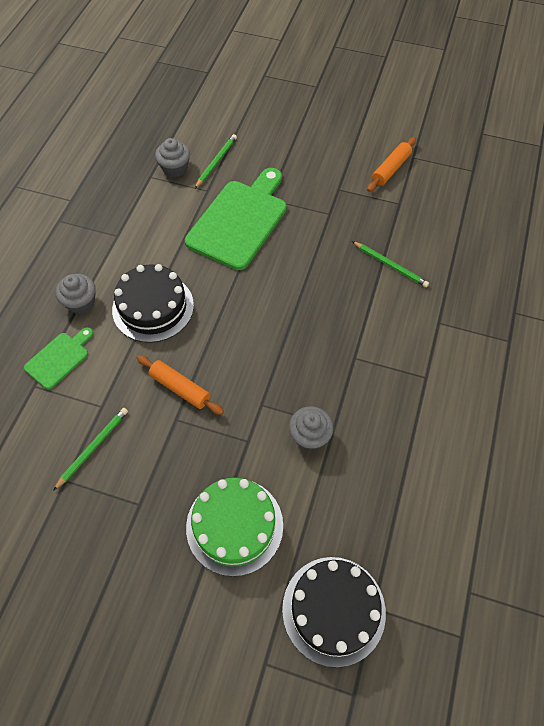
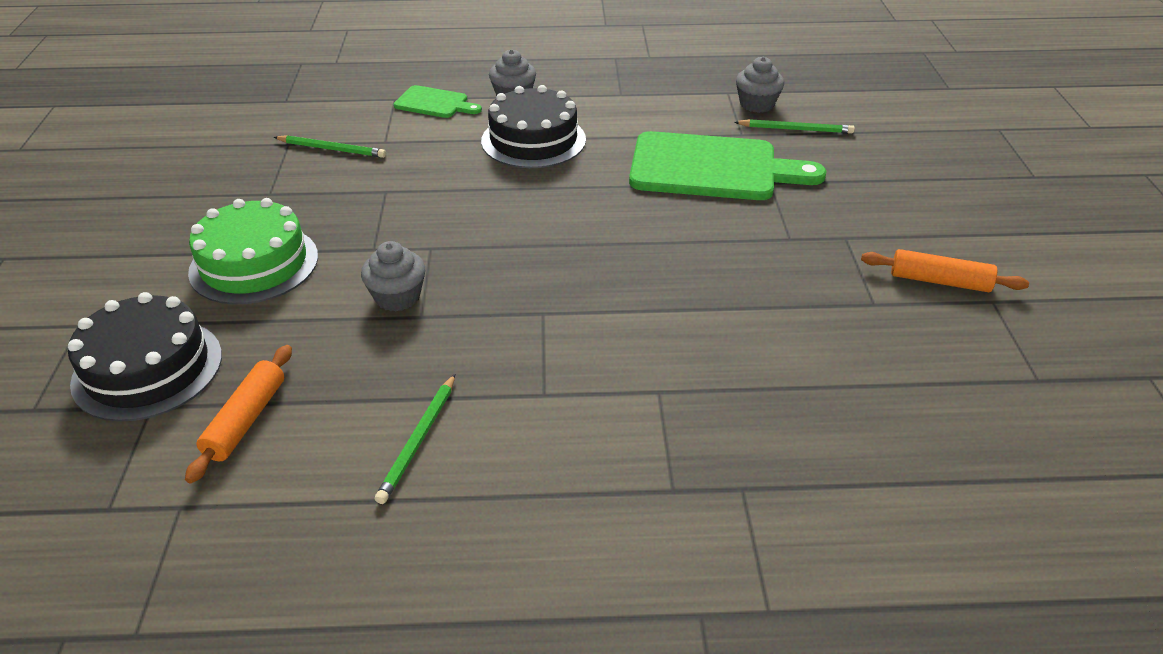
camera: 70 degrees right, 20 degrees down
orange rolling pin [137,355,224,415] -> orange rolling pin moved to [185,345,292,483]
green pencil [352,241,429,287] -> green pencil moved to [375,374,455,504]

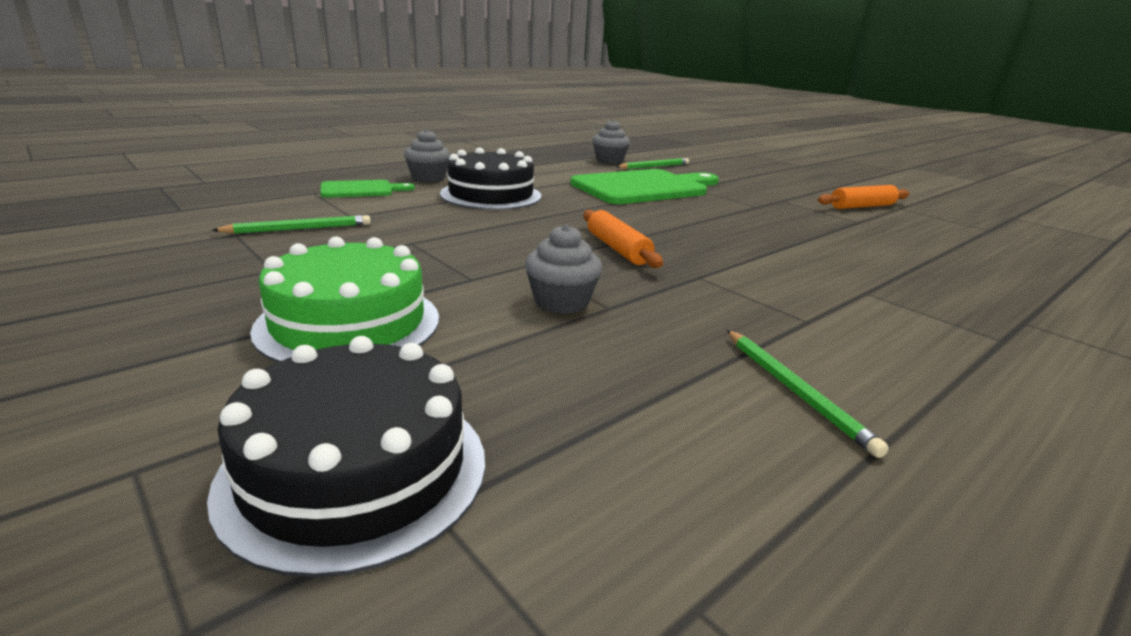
camera: 40 degrees left, 15 degrees down
orange rolling pin [185,345,292,483] -> orange rolling pin moved to [583,210,663,268]

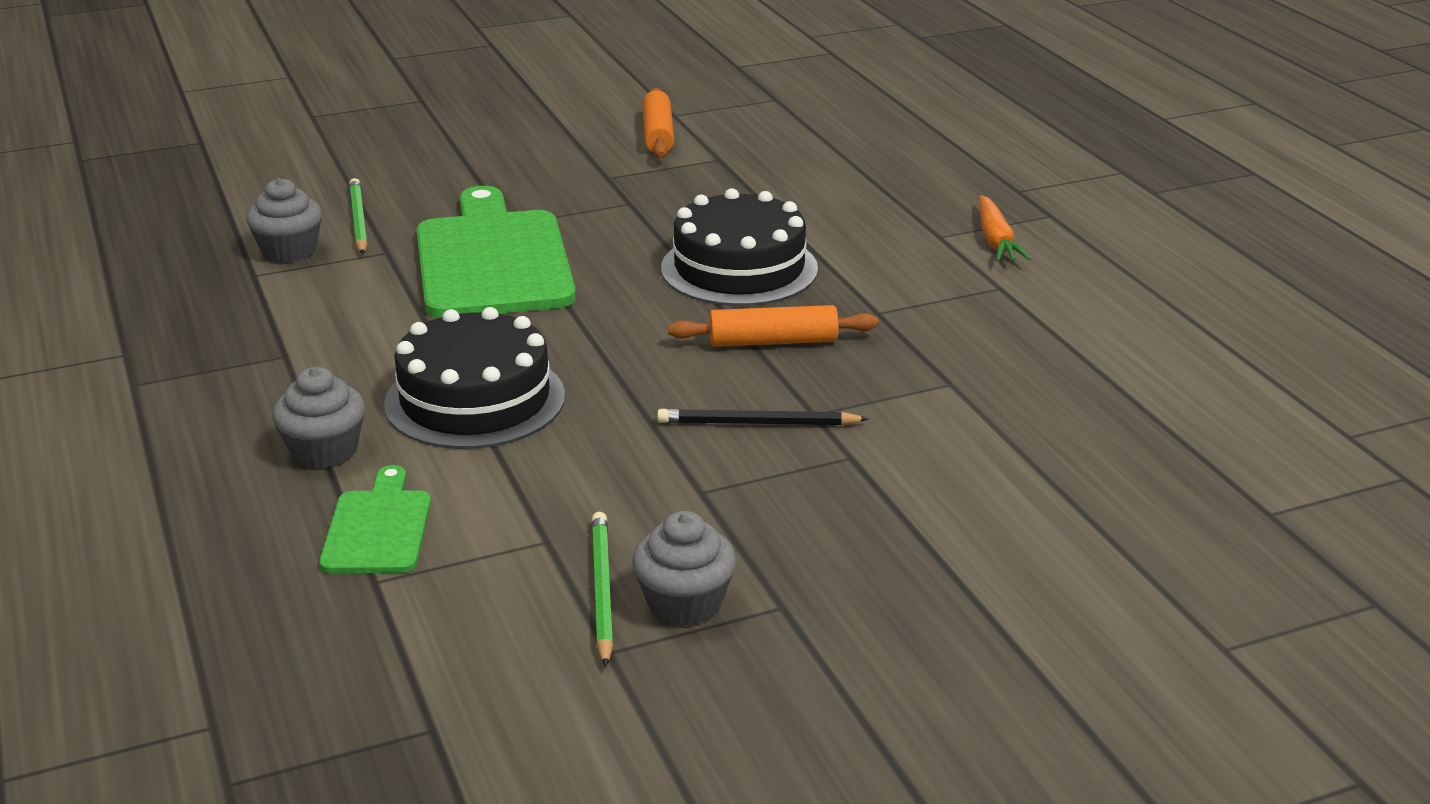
camera: 70 degrees left, 5 degrees up
black cake [207,336,485,578] -> black cake moved to [661,188,818,306]
green cake [250,236,439,363] -> none
grey cupcake [525,224,602,314] -> grey cupcake moved to [632,511,736,626]
green pencil [727,330,889,458] -> none
none -> black pencil [657,409,869,425]
none -> orange carrot [979,195,1031,262]

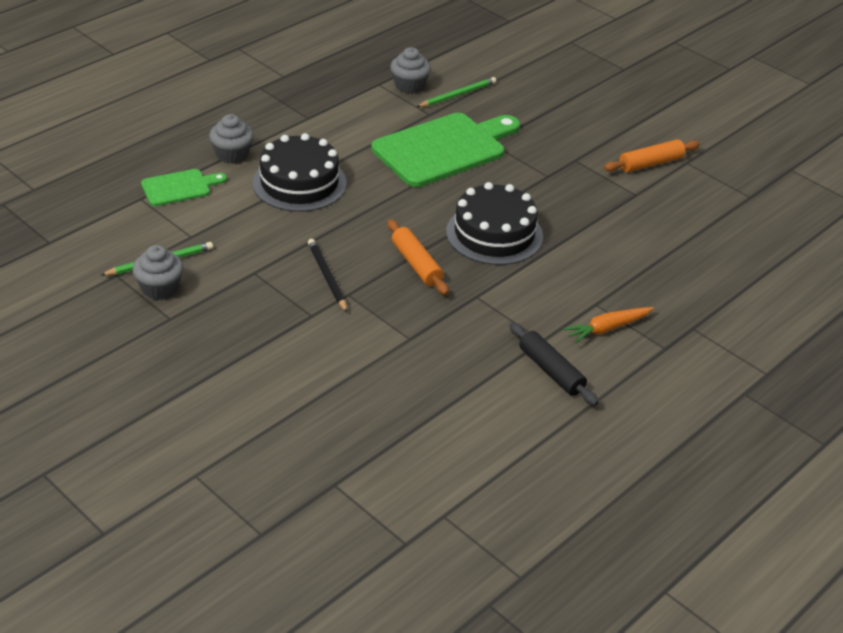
camera: 65 degrees right, 10 degrees up
none -> black rolling pin [509,322,599,406]

